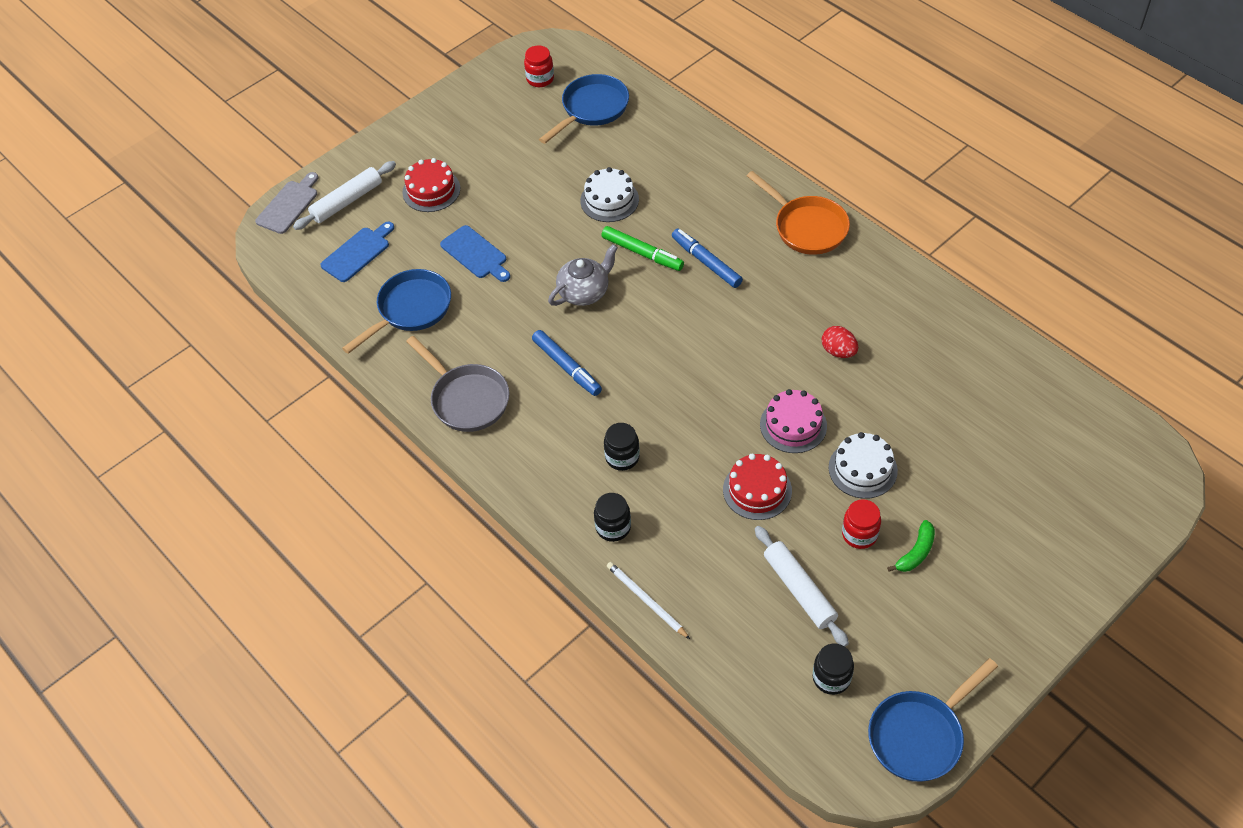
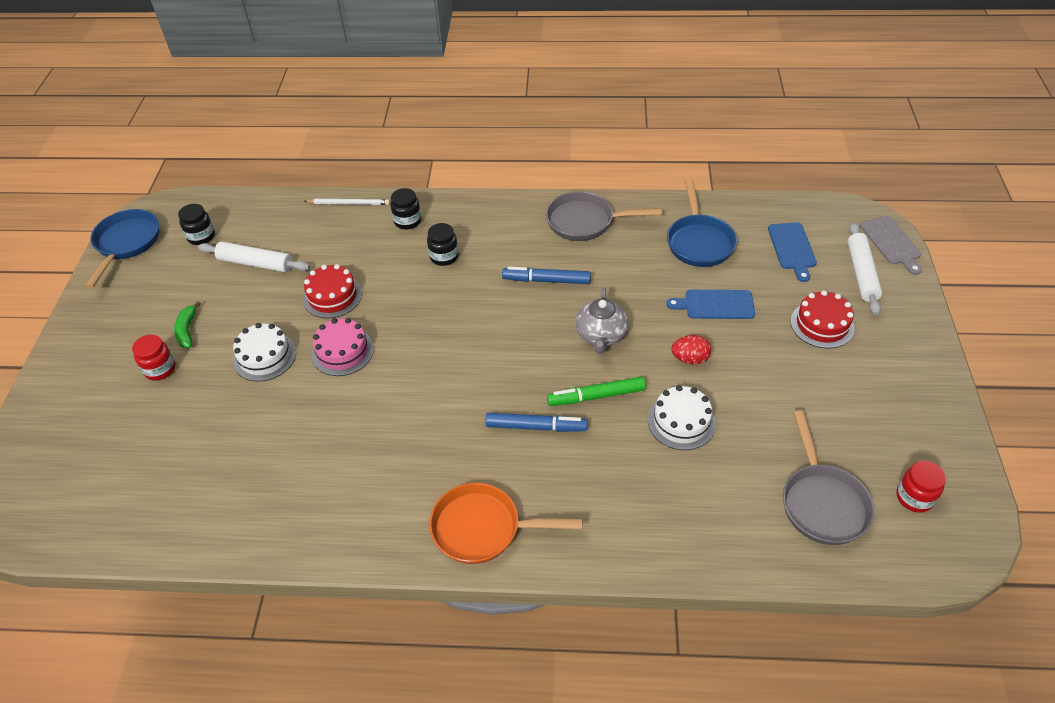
camera: 135 degrees right, 5 degrees down
blue pan [539,74,629,144] -> grey pan [783,410,875,545]
red egg [822,326,858,358] -> red egg moved to [671,335,711,365]
red jar [842,499,881,549] -> red jar moved to [132,335,176,381]

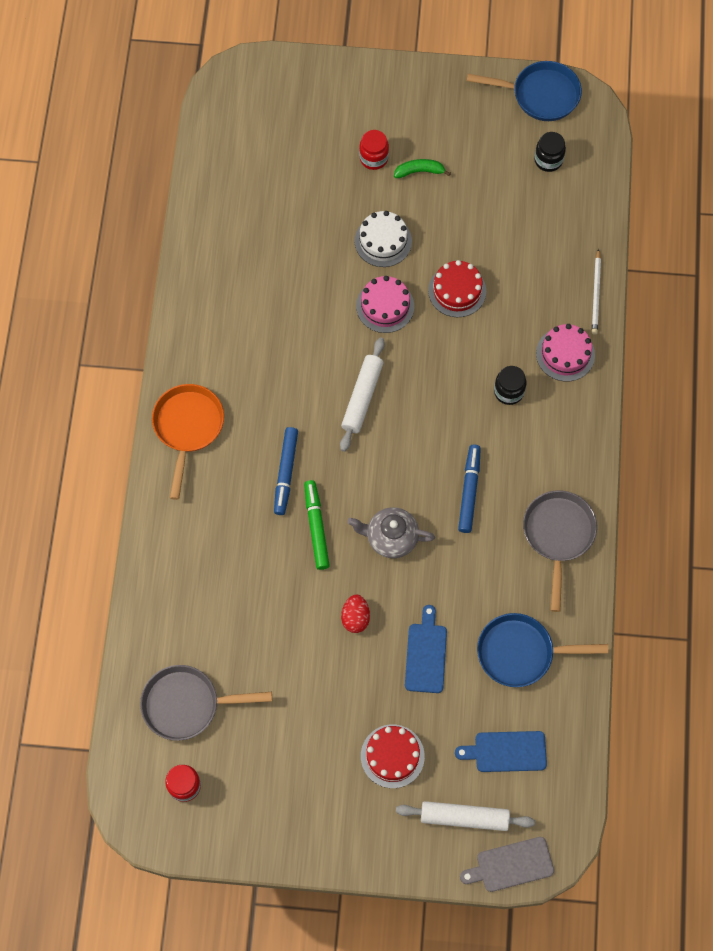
camera: 90 degrees right, 20 degrees up
white rolling pin [198,242,310,272] -> white rolling pin moved to [340,337,385,452]
black jar [390,188,421,230] -> pink cake [536,324,595,382]
white cake [648,385,716,450] -> none

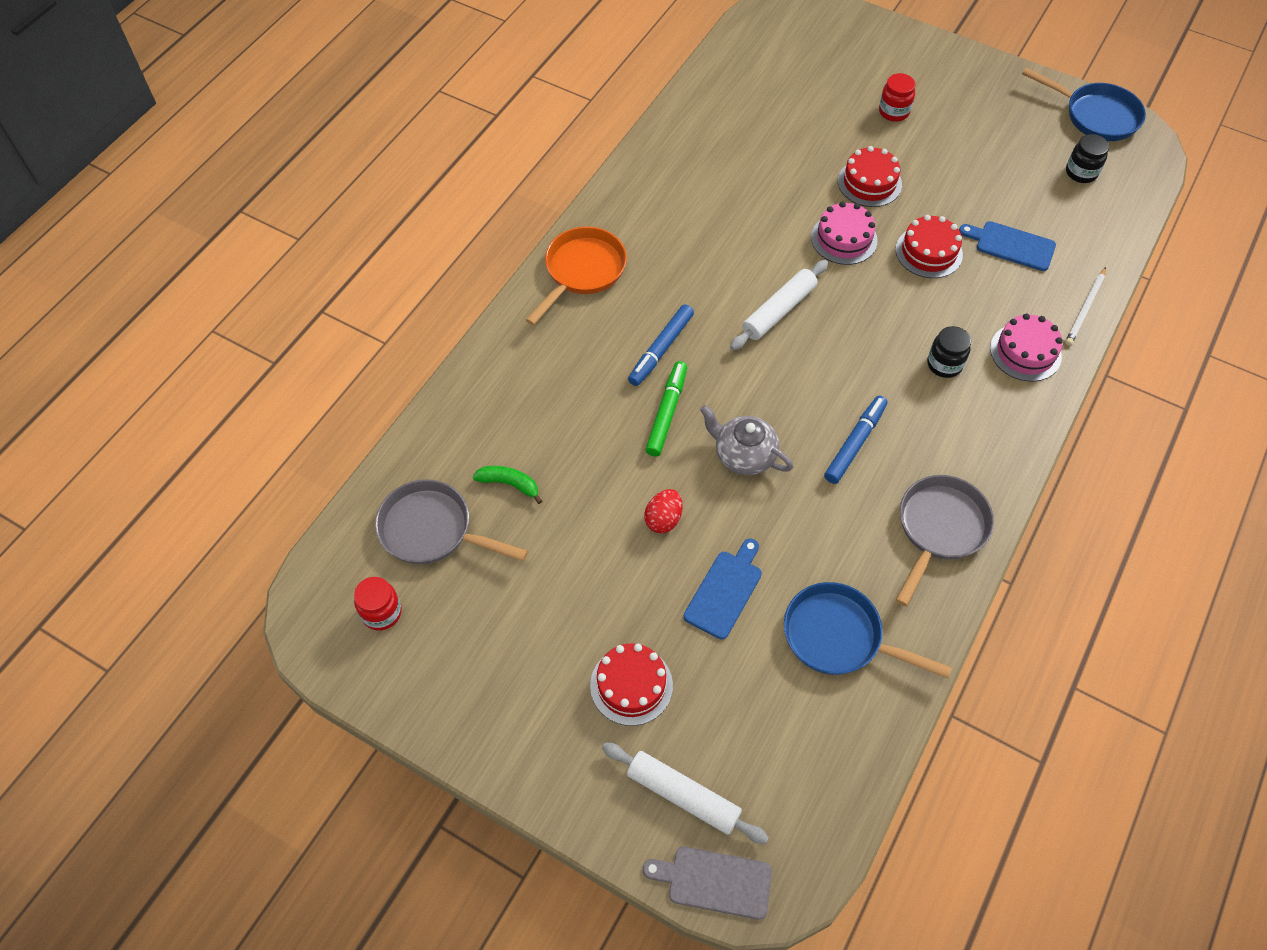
camera: 25 degrees right, 10 degrees down
white cake [355,211,412,267] -> red cake [838,146,902,207]
green banana [394,159,451,178] -> green banana moved to [473,466,542,504]
blue cutting board [455,731,547,772] -> blue cutting board moved to [959,221,1056,271]

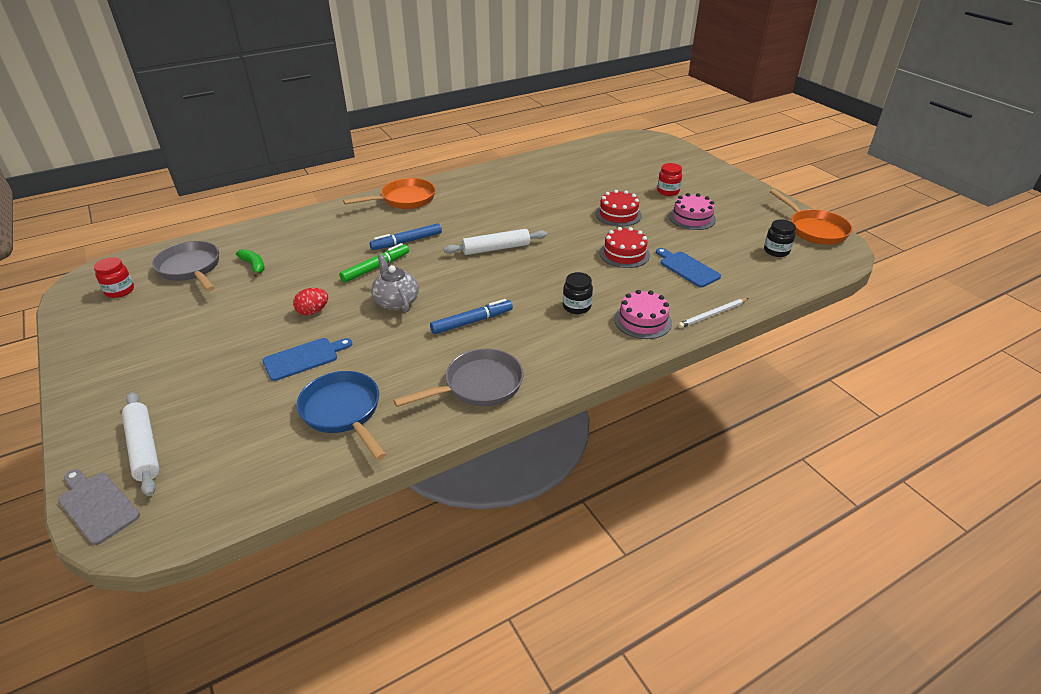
camera: 30 degrees right, 20 degrees down
red cake [590,643,673,726] -> none
pink cake [811,202,878,265] -> pink cake moved to [669,193,716,230]
blue pan [1022,67,1146,141] -> orange pan [770,189,853,245]

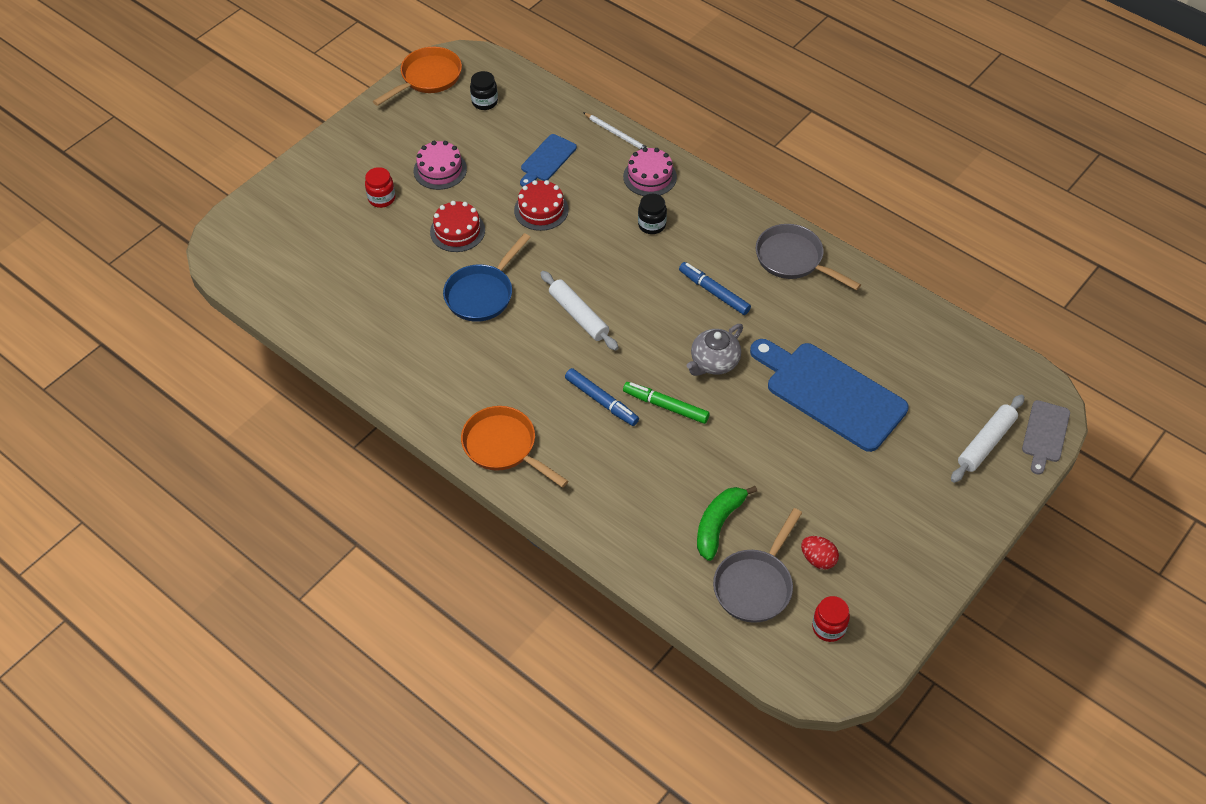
camera: 110 degrees left, 15 degrees up
green banana [236,249,265,277] -> green banana [697,486,757,561], size x1.53
blue cutting board [263,338,352,381] -> blue cutting board [750,339,909,452], size x1.97
red egg [293,288,328,315] -> red egg moved to [801,536,839,570]
blue pan [296,371,387,460] -> blue pan moved to [443,233,531,322]

